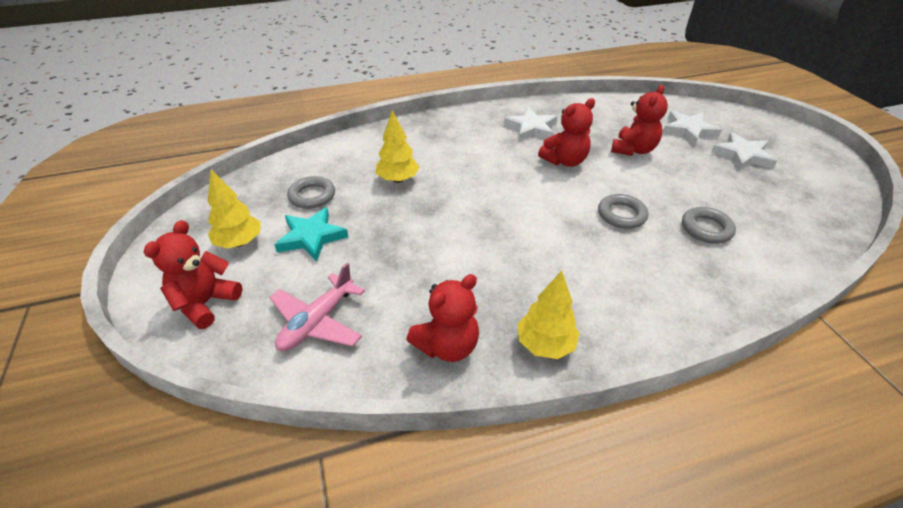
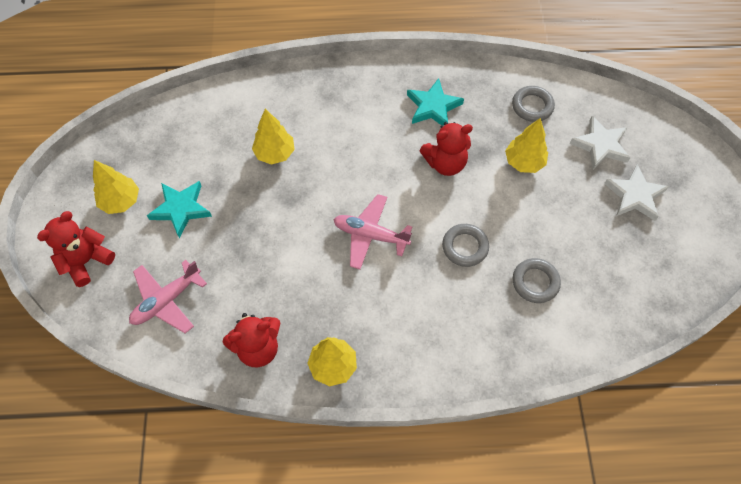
camera: 15 degrees right, 20 degrees up
grey ring [287,176,335,209] -> grey ring moved to [512,86,555,122]
white star [504,107,557,141] -> turquoise star [407,78,464,125]
red teddy bear [611,85,668,156] -> yellow tree [505,118,548,173]
none -> pink plane [333,194,412,270]

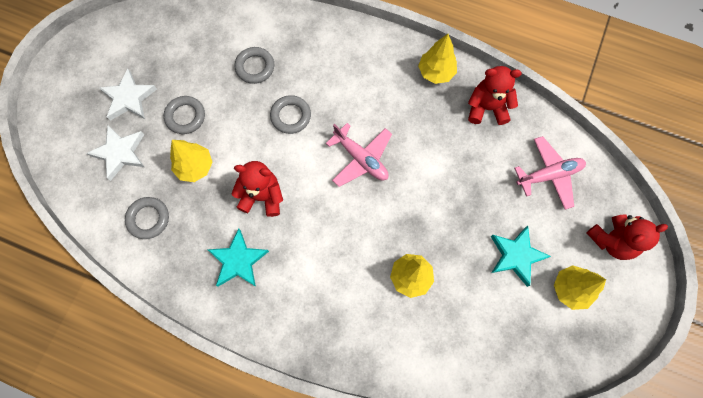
camera: 155 degrees left, 10 degrees up
none -> grey ring [164,96,205,134]

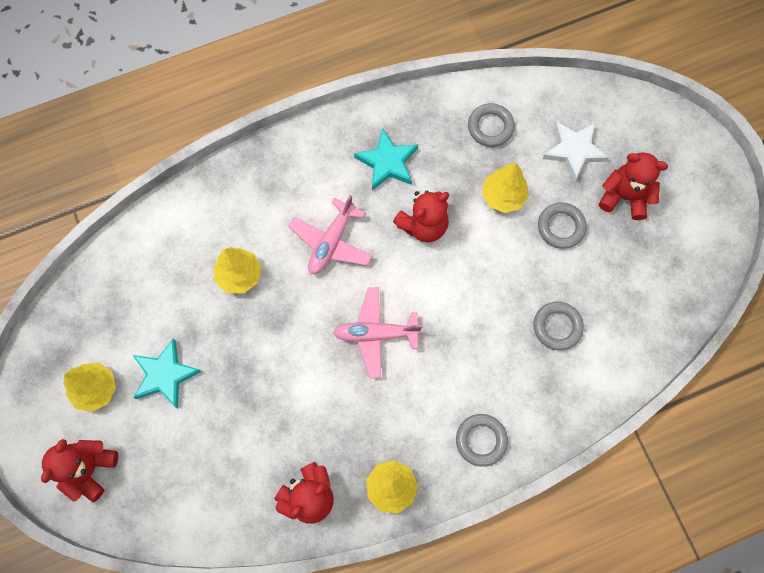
camera: 135 degrees right, 0 degrees up
white star [99,69,157,121] -> red teddy bear [599,152,668,220]
grey ring [270,95,311,134] -> grey ring moved to [456,414,508,467]
pink plane [514,136,586,210] -> pink plane moved to [289,195,372,274]

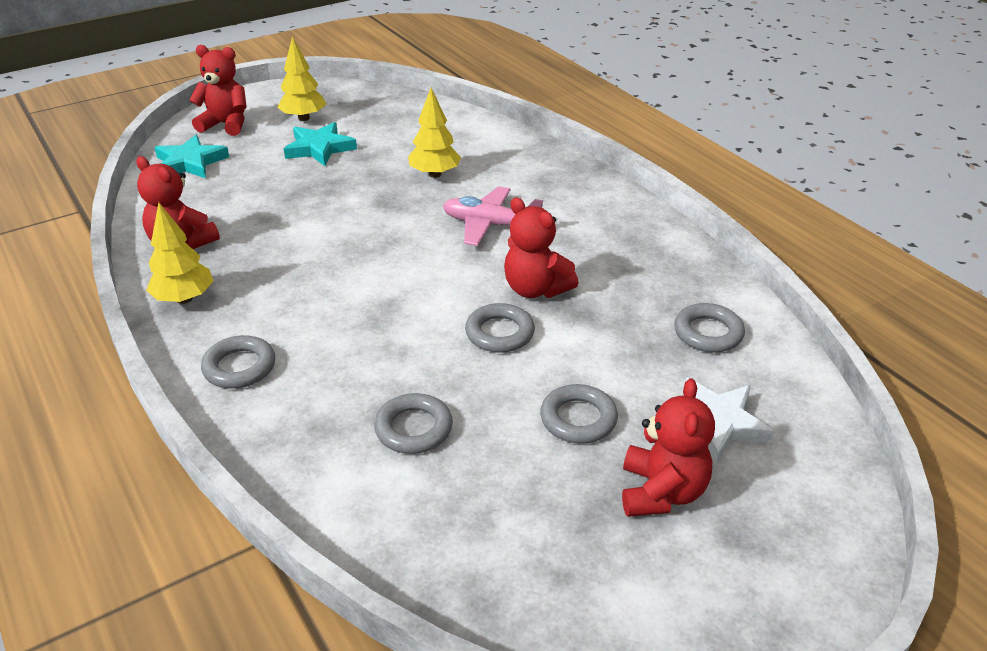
camera: 80 degrees right, 35 degrees down
pink plane [333,287,423,378] -> none
turquoise star [354,128,418,190] -> turquoise star moved to [154,135,229,179]
yellow tree [482,163,529,213] -> none
none -> grey ring [465,303,535,353]

